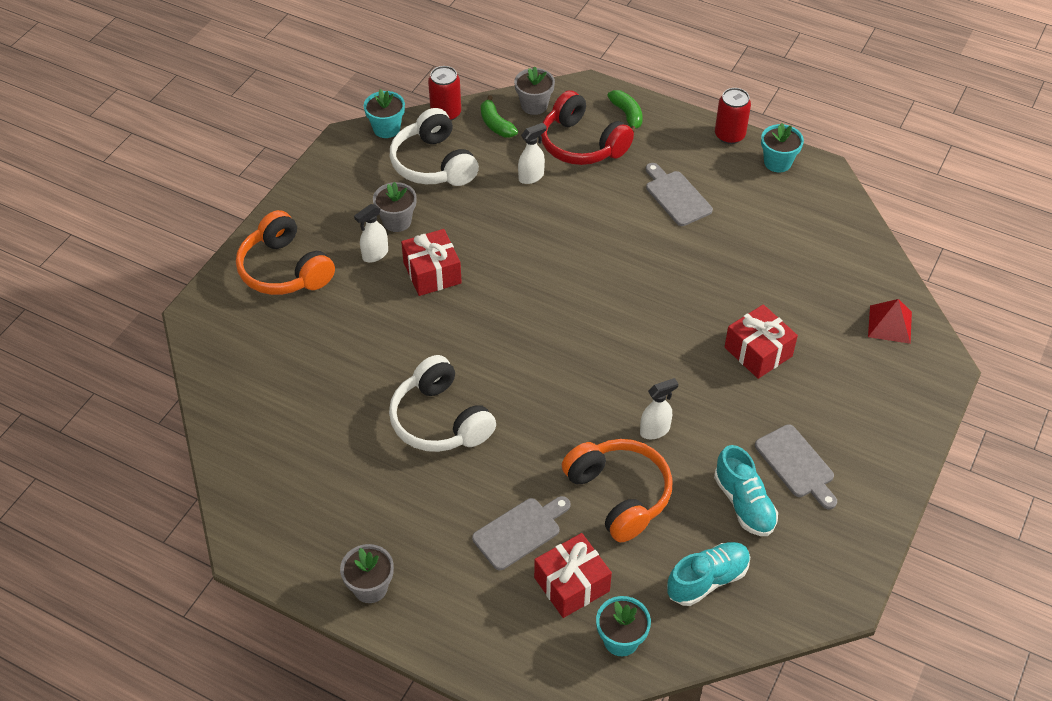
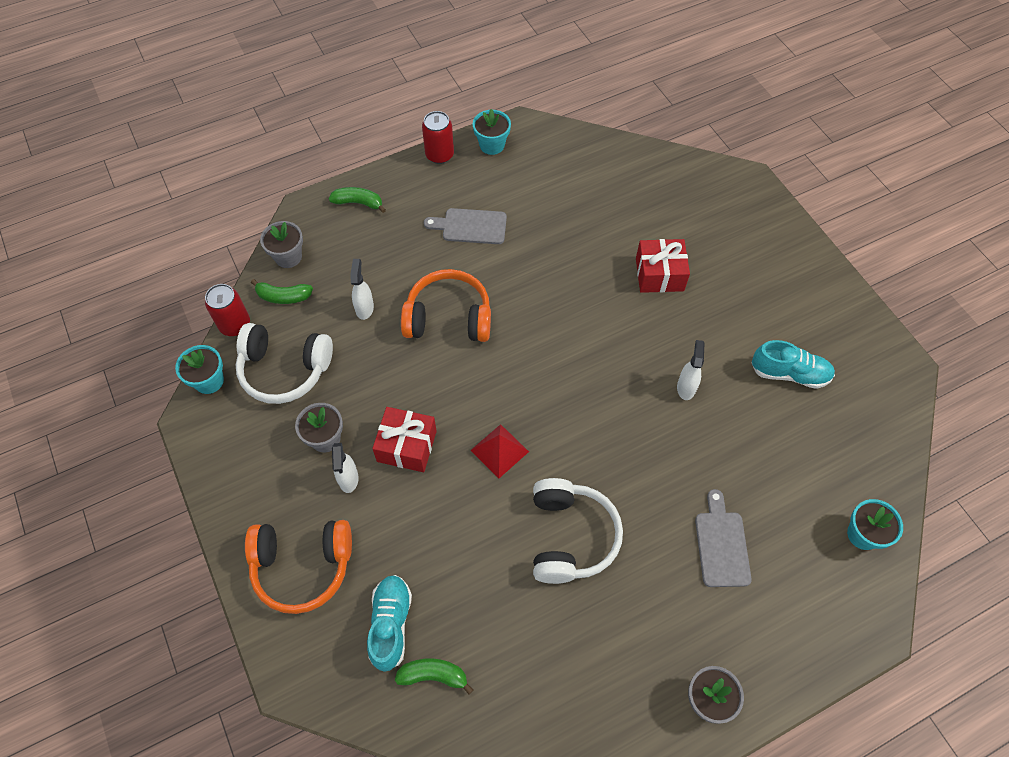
camera: 55 degrees left, 10 degrees up
white headphones [389,355,496,452] -> white headphones turned 90 degrees counterclockwise [533,478,623,584]
red gift [534,533,612,618] -> none
red headphones [541,90,634,165] -> none
orange headphones [562,439,673,542] -> orange headphones moved to [401,269,491,342]
turquoise shoe [667,542,750,606] -> turquoise shoe moved to [367,575,412,672]
grey cutting board [755,424,837,509] -> none
red pyramid [868,299,912,344] -> red pyramid moved to [470,424,529,478]
none -> green banana [395,658,473,694]

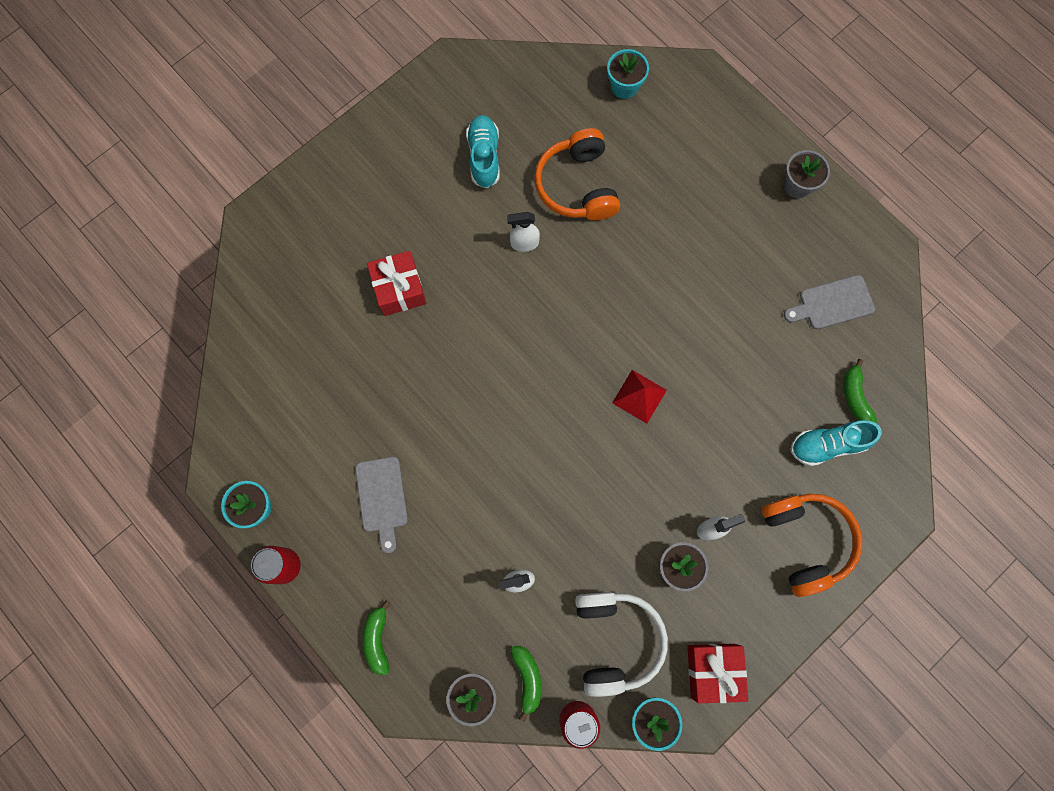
camera: 105 degrees left, 15 degrees up
red gift [372,407,437,472] -> red gift moved to [687,644,748,703]
orange headphones [401,269,491,342] -> orange headphones moved to [534,128,620,221]
white headphones [533,478,623,584] -> none
grey cutting board [695,489,752,587] -> grey cutting board moved to [784,275,875,329]

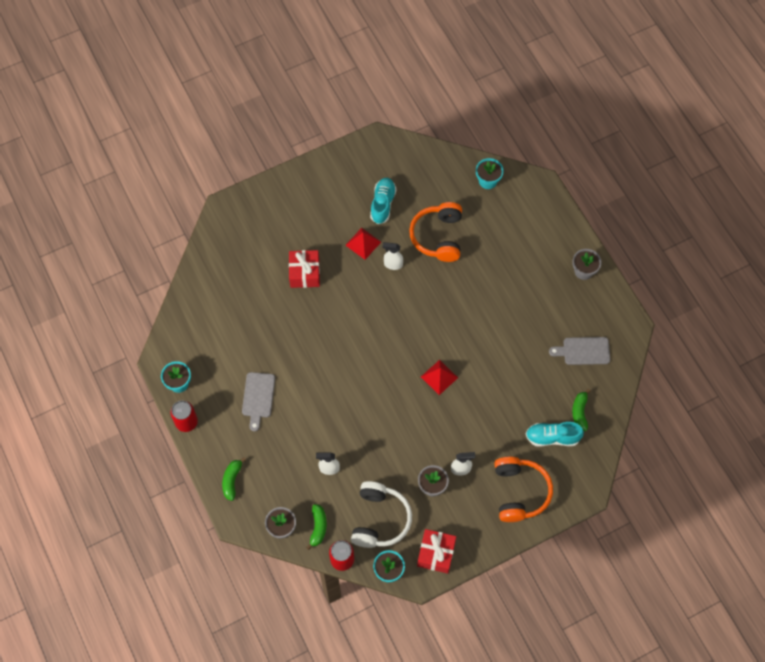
camera: 15 degrees right, 10 degrees down
none -> red pyramid [345,228,381,260]

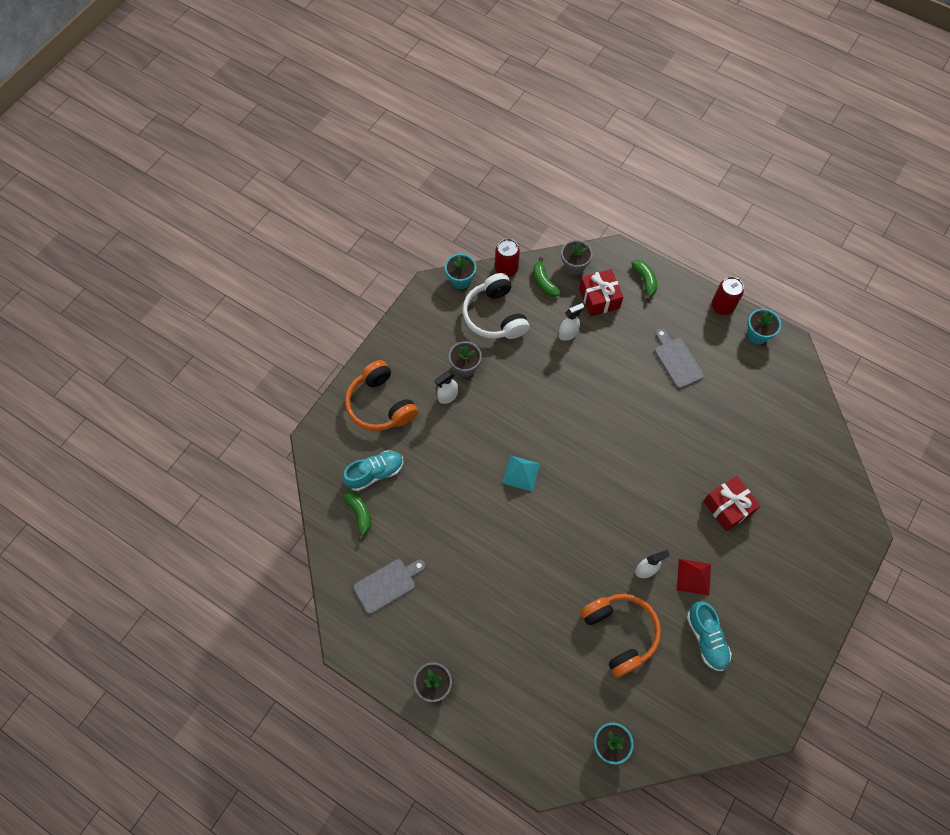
camera: 150 degrees right, 0 degrees up
red gift [417,529,456,574] -> red gift moved to [579,269,623,316]
red pyramid [421,360,458,395] -> turquoise pyramid [503,456,540,491]

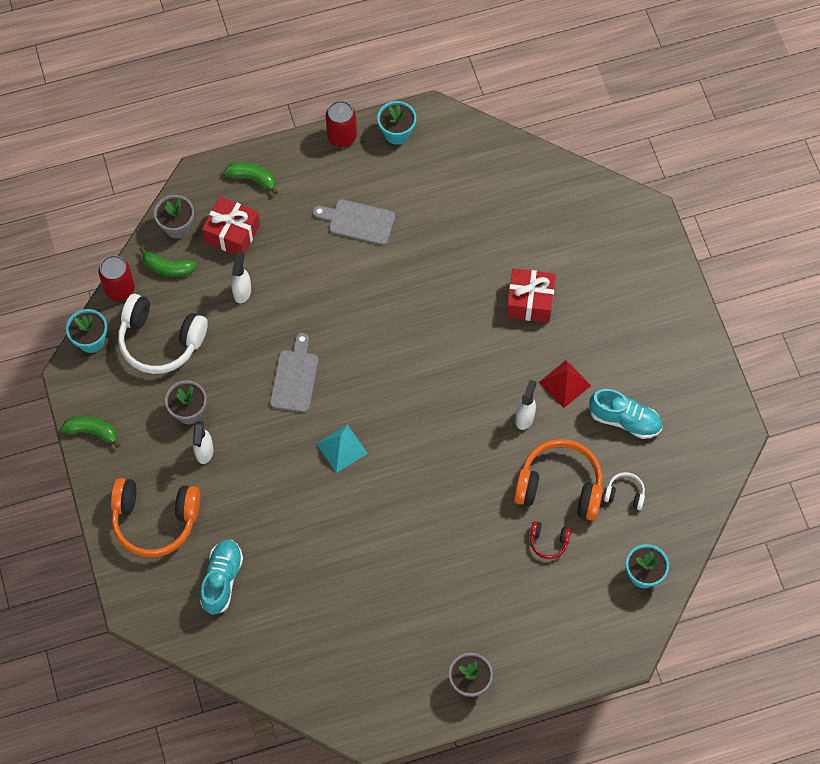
camera: 50 degrees left, 0 degrees up
green banana [343,492,371,540] -> green banana moved to [61,416,120,448]
grey cutting board [354,559,426,614] -> grey cutting board moved to [270,333,318,413]
none -> red headphones [530,521,571,559]
none -> white headphones [604,472,645,510]

